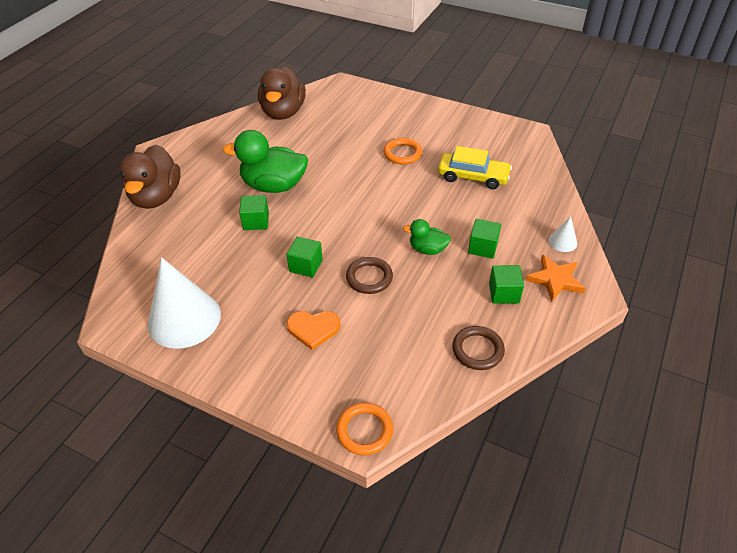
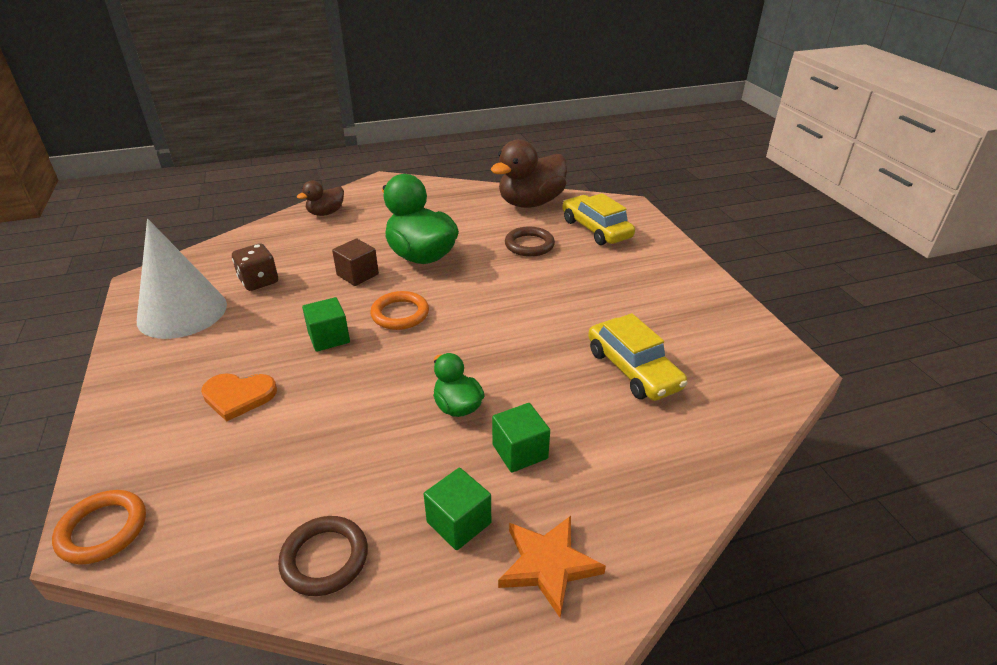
camera: 45 degrees right, 10 degrees down
brown duck [120,145,181,209] -> brown duck [297,180,344,216], size x0.52
green cube [239,195,269,230] -> brown cube [332,238,379,286]
orange heart [286,311,341,350] -> orange heart turned 45 degrees counterclockwise [201,373,277,422]
brown ring [346,257,393,294] -> brown ring moved to [505,226,555,257]
orange ring [384,138,422,165] -> orange ring moved to [370,291,429,330]
white cone [549,216,577,252] -> none
none -> brown dice [232,244,278,291]
none -> yellow car [562,193,635,245]

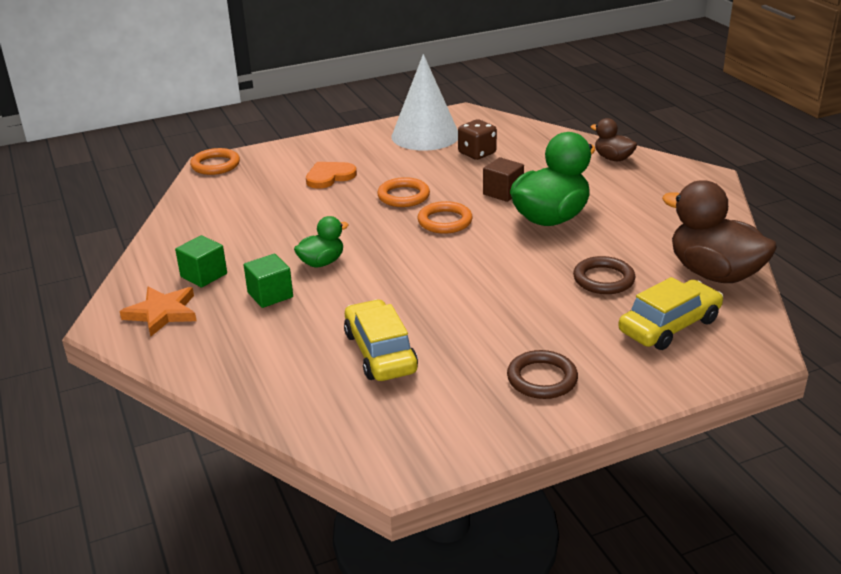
camera: 85 degrees right, 5 degrees down
orange heart [201,373,277,422] -> orange heart turned 60 degrees clockwise [306,162,357,189]
brown ring [278,516,368,596] -> brown ring moved to [507,350,578,399]
green cube [302,297,350,352] -> orange ring [377,177,430,207]
yellow car [588,313,688,401] -> yellow car turned 105 degrees clockwise [344,299,418,381]

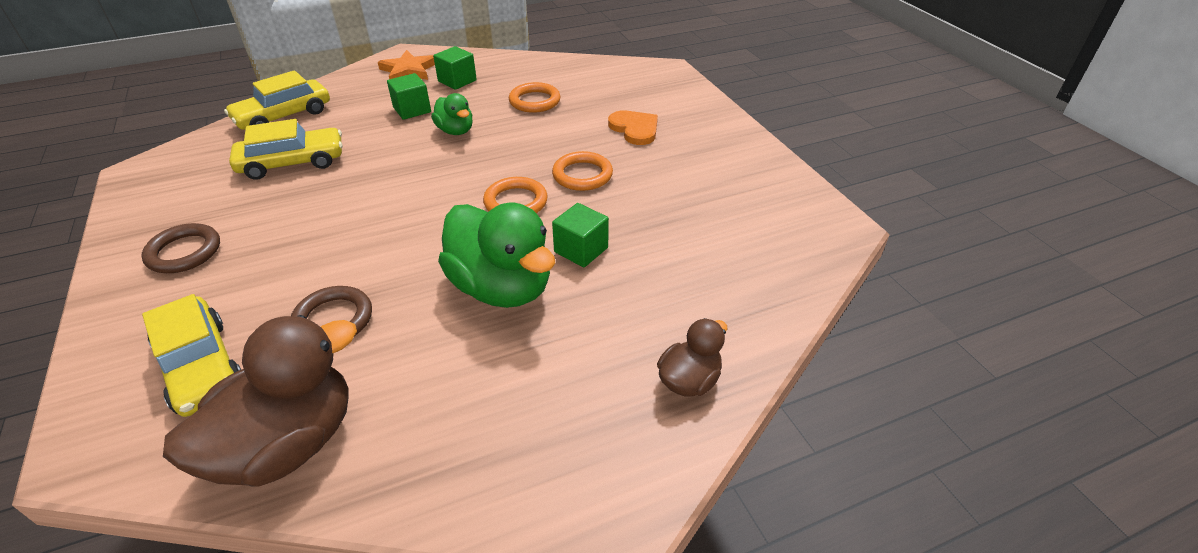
camera: 90 degrees right, 10 degrees up
orange ring [190,148,240,175] -> orange ring moved to [509,82,561,113]
white cone [391,54,458,151] -> none
brown dice [458,119,497,160] -> none
brown cube [483,157,524,202] -> green cube [552,203,609,267]
none -> yellow car [224,70,330,130]

